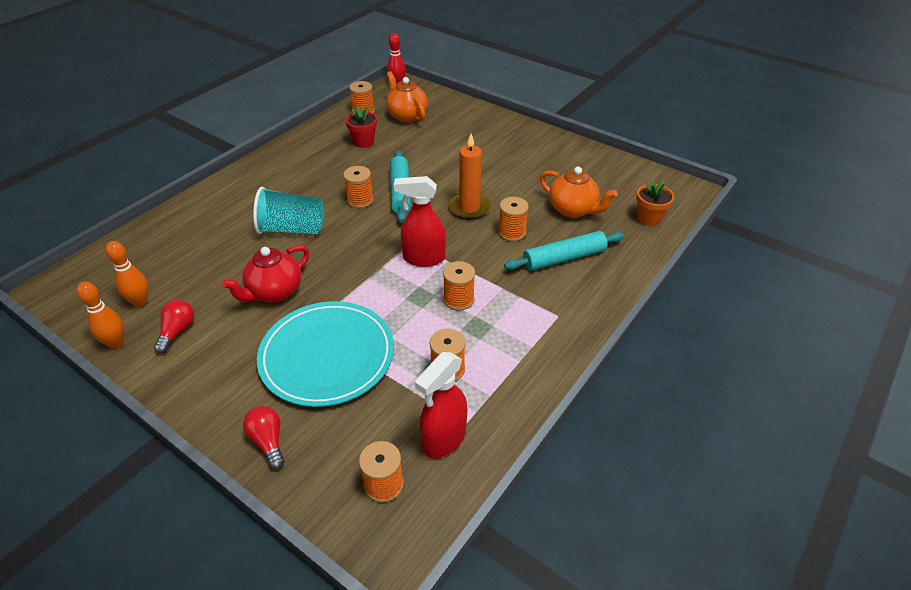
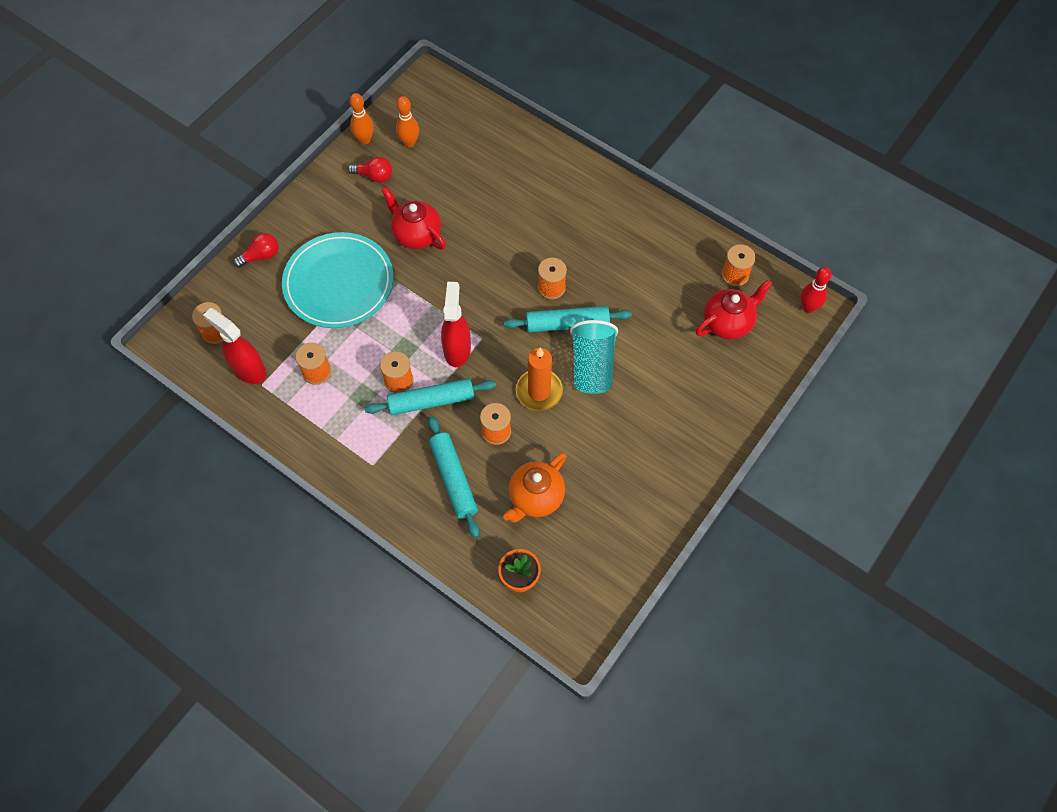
camera: 90 degrees right, 20 degrees up
turquoise cup [253,187,324,234] -> turquoise cup moved to [570,320,618,394]
red flower pot [345,106,377,148] -> none
orange teapot [386,71,428,123] -> red teapot [695,280,772,339]
none -> turquoise rolling pin [365,378,496,415]

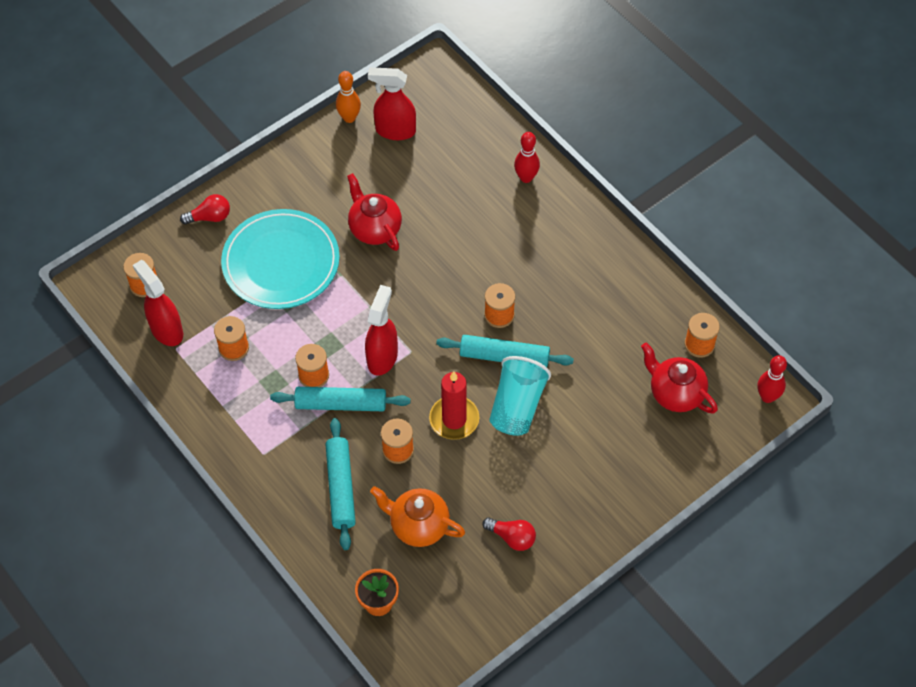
camera: 15 degrees right, 5 degrees down
red light bulb [348,157,392,183] -> red light bulb moved to [482,517,536,551]
orange bowling pin [396,96,419,147] -> red spray bottle [368,67,416,140]
orange teapot [503,453,566,522] -> orange teapot turned 60 degrees clockwise [370,486,465,547]
orange candle [516,348,563,411] -> red candle [429,371,479,440]
red teapot [695,280,772,339] -> red teapot turned 120 degrees counterclockwise [641,342,718,414]
none -> red bowling pin [514,132,540,183]

